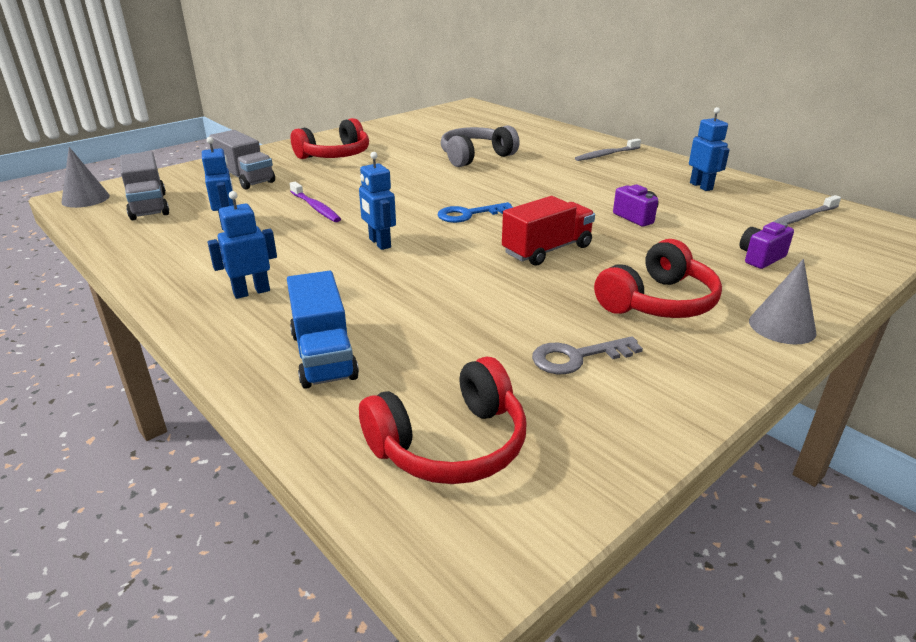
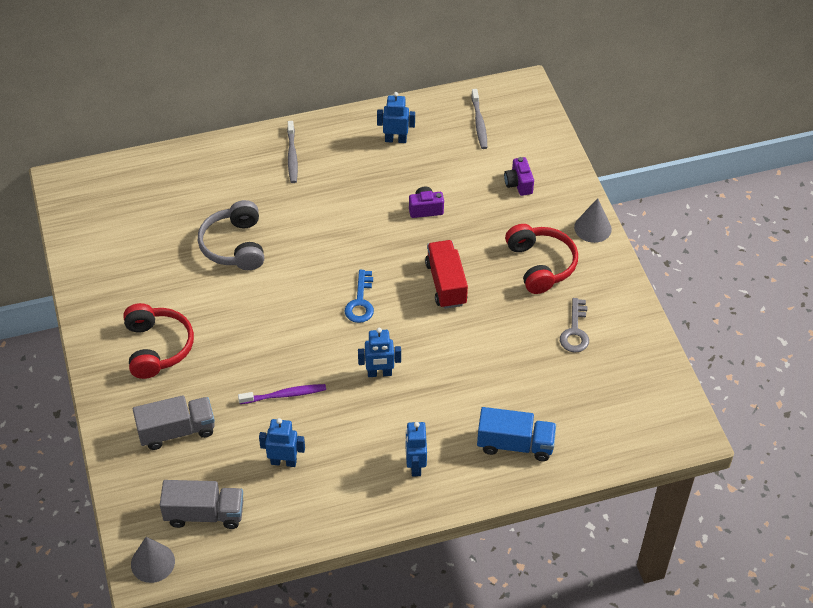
camera: 65 degrees left, 20 degrees up
red headphones [359,357,527,484] -> none

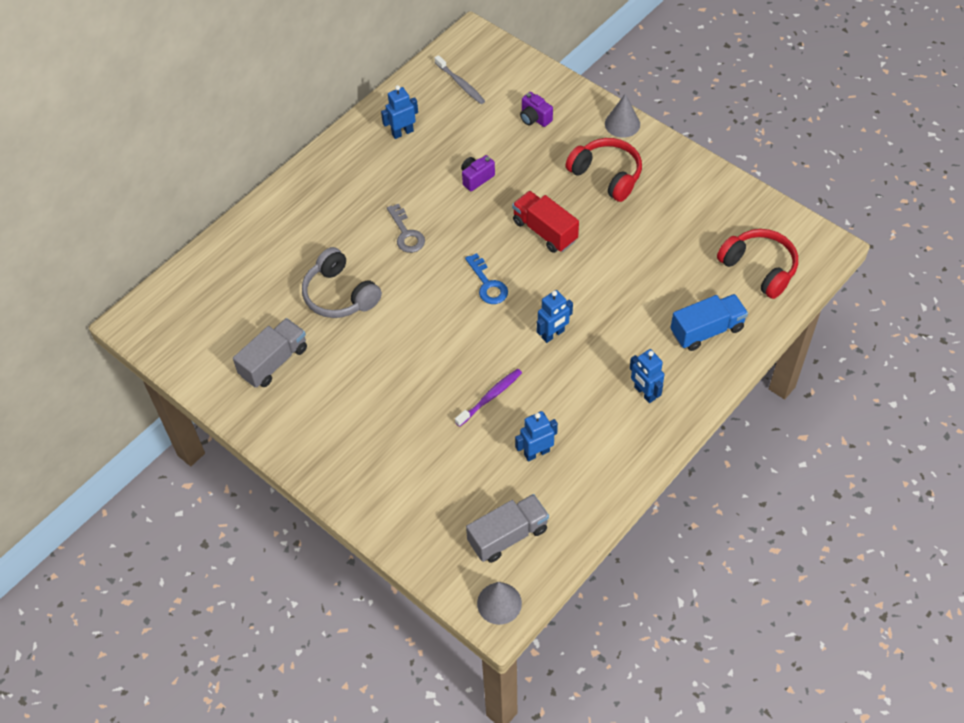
camera: 30 degrees left, 5 degrees up
red headphones [123,303,194,379] -> red headphones moved to [717,229,798,299]
grey truck [133,395,215,450] -> grey truck moved to [233,318,307,387]
grey toothbrush [287,121,298,183] -> none
grey key [560,298,589,352] -> grey key moved to [387,204,425,253]

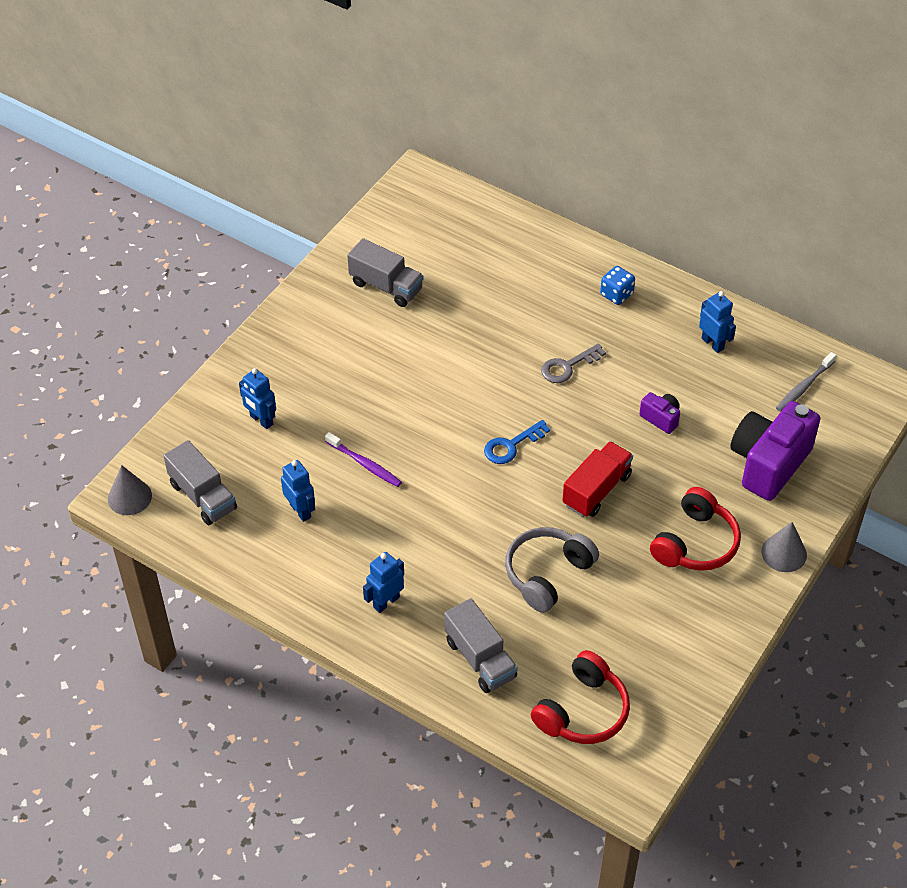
camera: 80 degrees right, 5 degrees down
grey headphones [302,247,382,318] -> grey headphones moved to [505,527,599,613]
purple camera [520,92,553,127] -> purple camera [730,401,820,501], size x2.18
blue robot [537,290,573,343] -> blue robot moved to [239,368,276,429]
blue truck [671,294,748,351] -> grey truck [444,598,518,693]
none -> blue dice [600,266,635,305]

